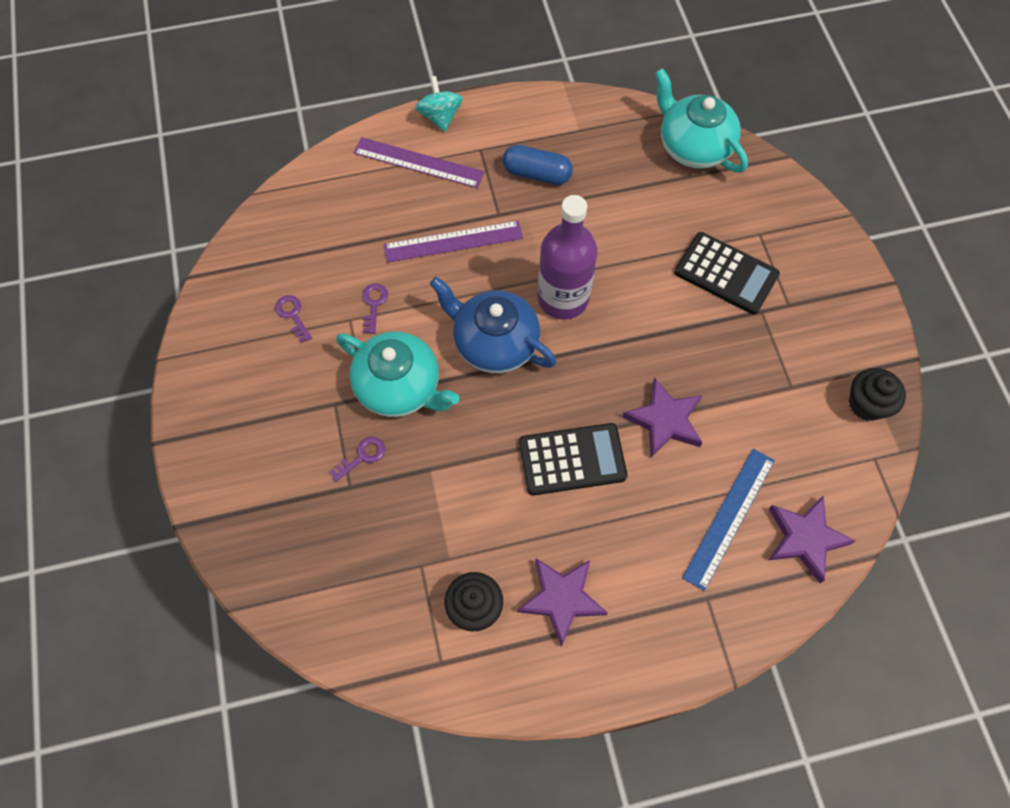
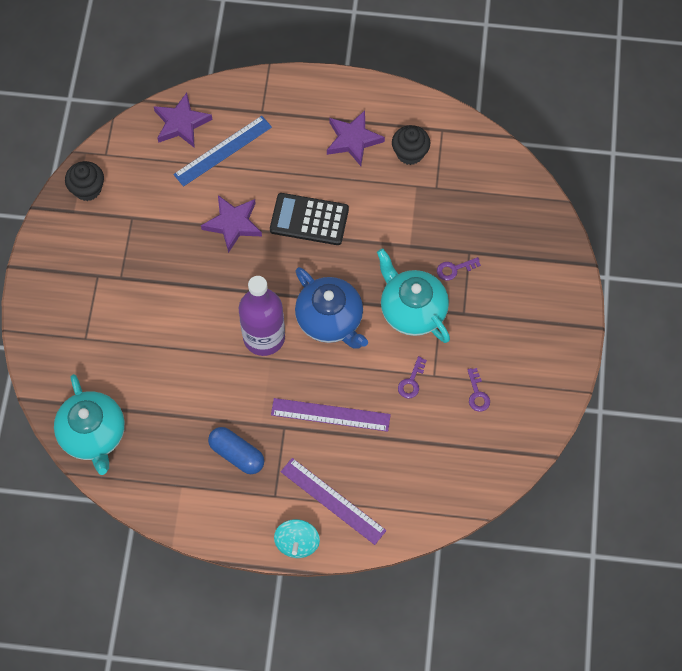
camera: 160 degrees left, 0 degrees up
black calculator [675,232,780,314] -> none

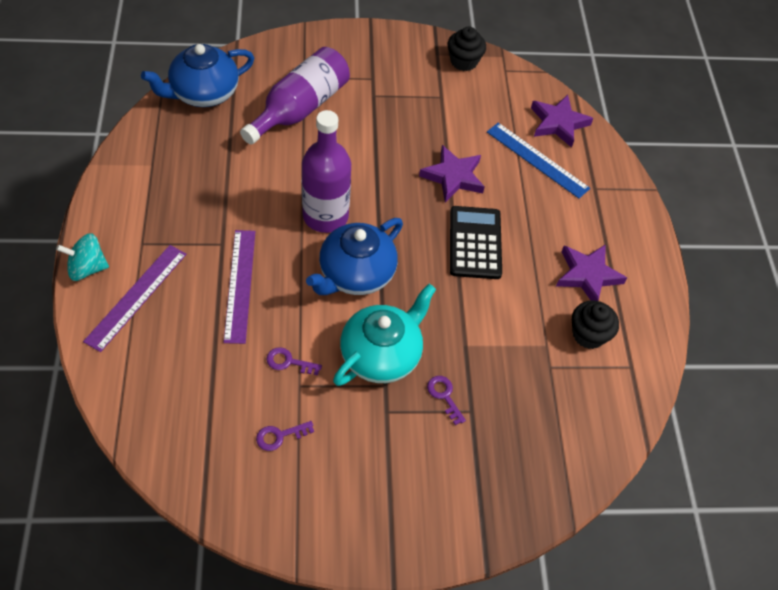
camera: 75 degrees right, 10 degrees down
turquoise teapot [54,374,125,475] -> blue teapot [141,44,254,107]
blue capsule [208,427,264,474] -> none
none -> purple bottle [240,47,350,145]

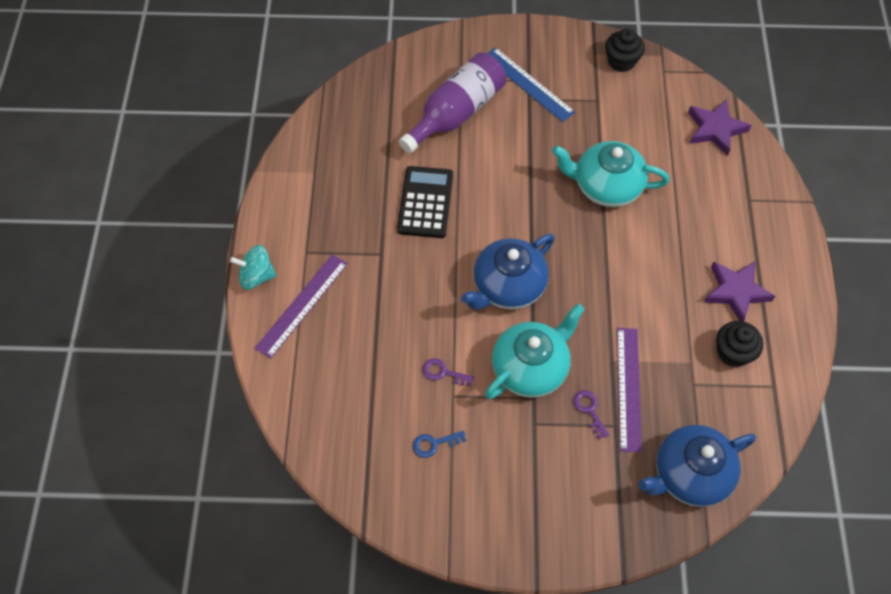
camera: 10 degrees right, 5 degrees up
blue teapot [141,44,254,107] -> blue teapot moved to [639,425,756,507]
purple ruler [224,230,255,344] -> purple ruler moved to [617,328,642,453]
purple key [256,421,314,451] -> blue key [413,430,466,458]
purple bottle [302,110,351,233] -> none
purple star [419,145,485,202] -> turquoise teapot [552,141,670,207]
black calculator [450,206,502,279] -> black calculator moved to [397,166,453,238]
blue ruler [487,123,590,199] -> blue ruler moved to [487,47,575,122]

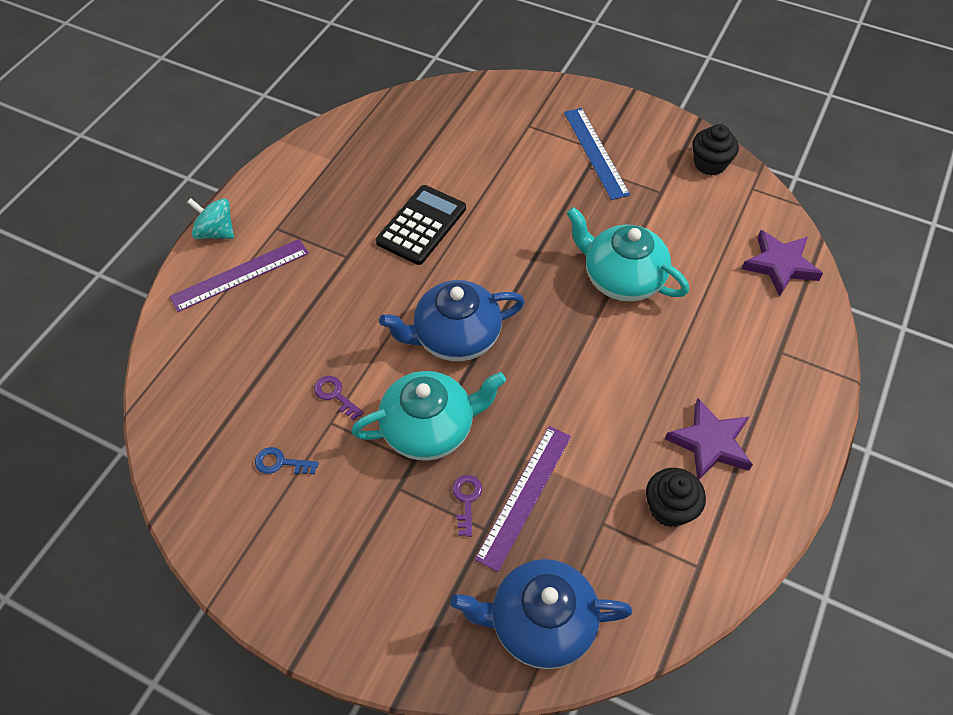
camera: 25 degrees right, 5 degrees down
purple bottle [399,52,506,153] -> none

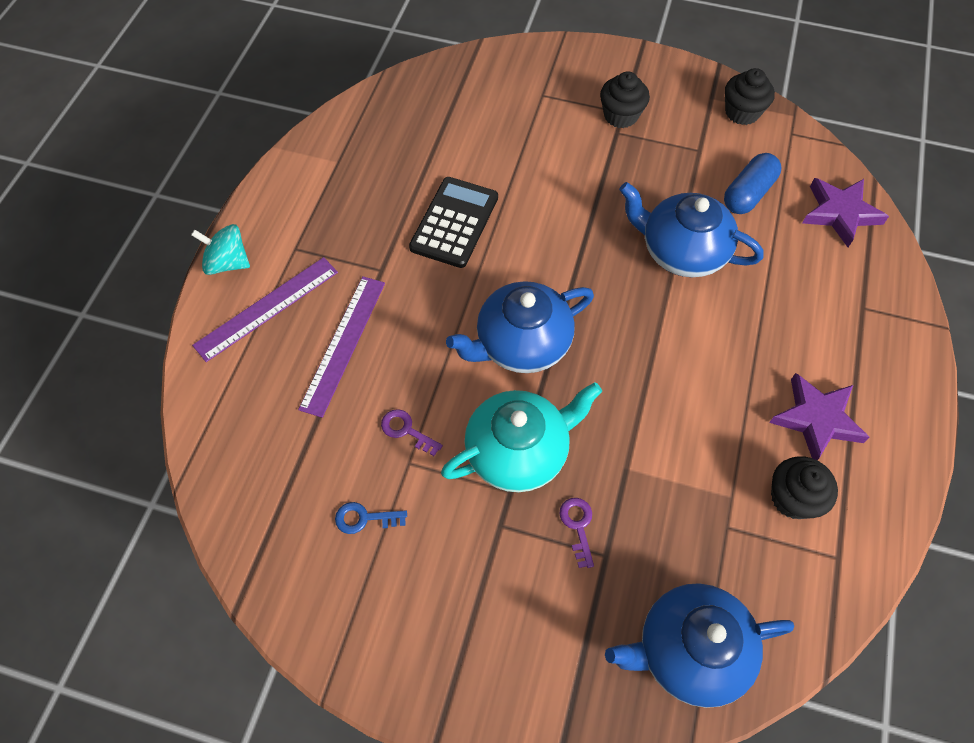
camera: 10 degrees left, 5 degrees up
purple ruler [475,426,571,572] -> purple ruler moved to [298,276,385,418]
blue ruler [564,108,630,200] -> black cupcake [600,71,650,128]
turquoise teapot [566,207,689,302] -> blue teapot [619,182,764,277]
none -> blue capsule [724,153,781,214]

